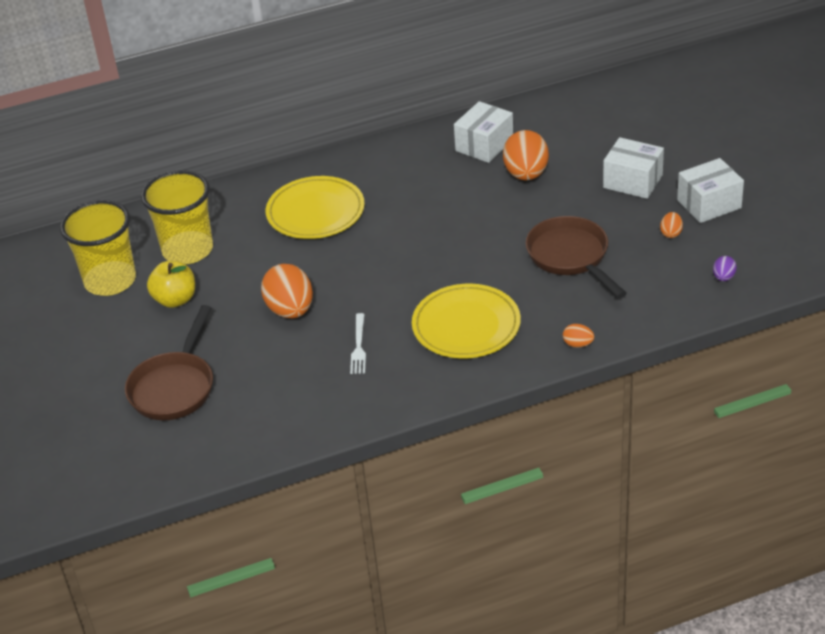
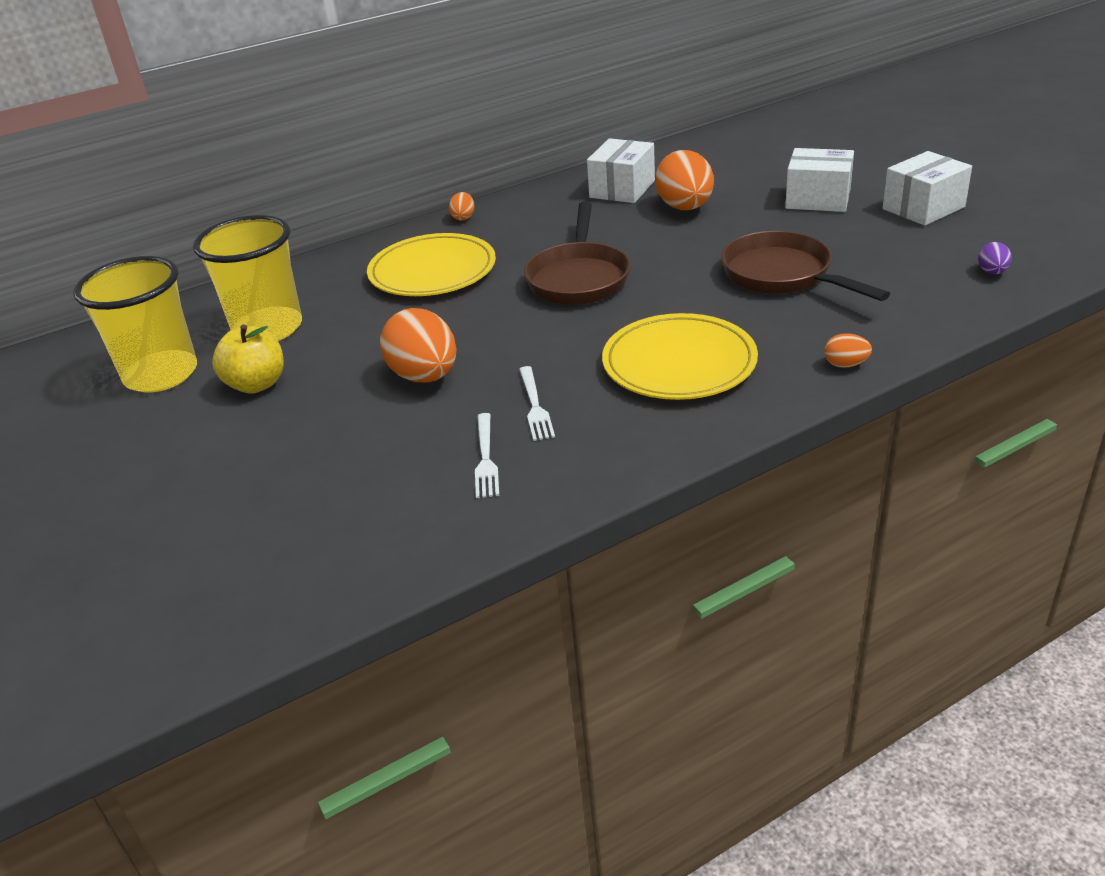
camera: 10 degrees left, 5 degrees down
brown pan [125,305,213,420] -> brown pan moved to [524,201,631,305]
orange egg [660,212,683,238] -> orange egg moved to [449,192,475,221]
none -> white fork [475,413,499,498]

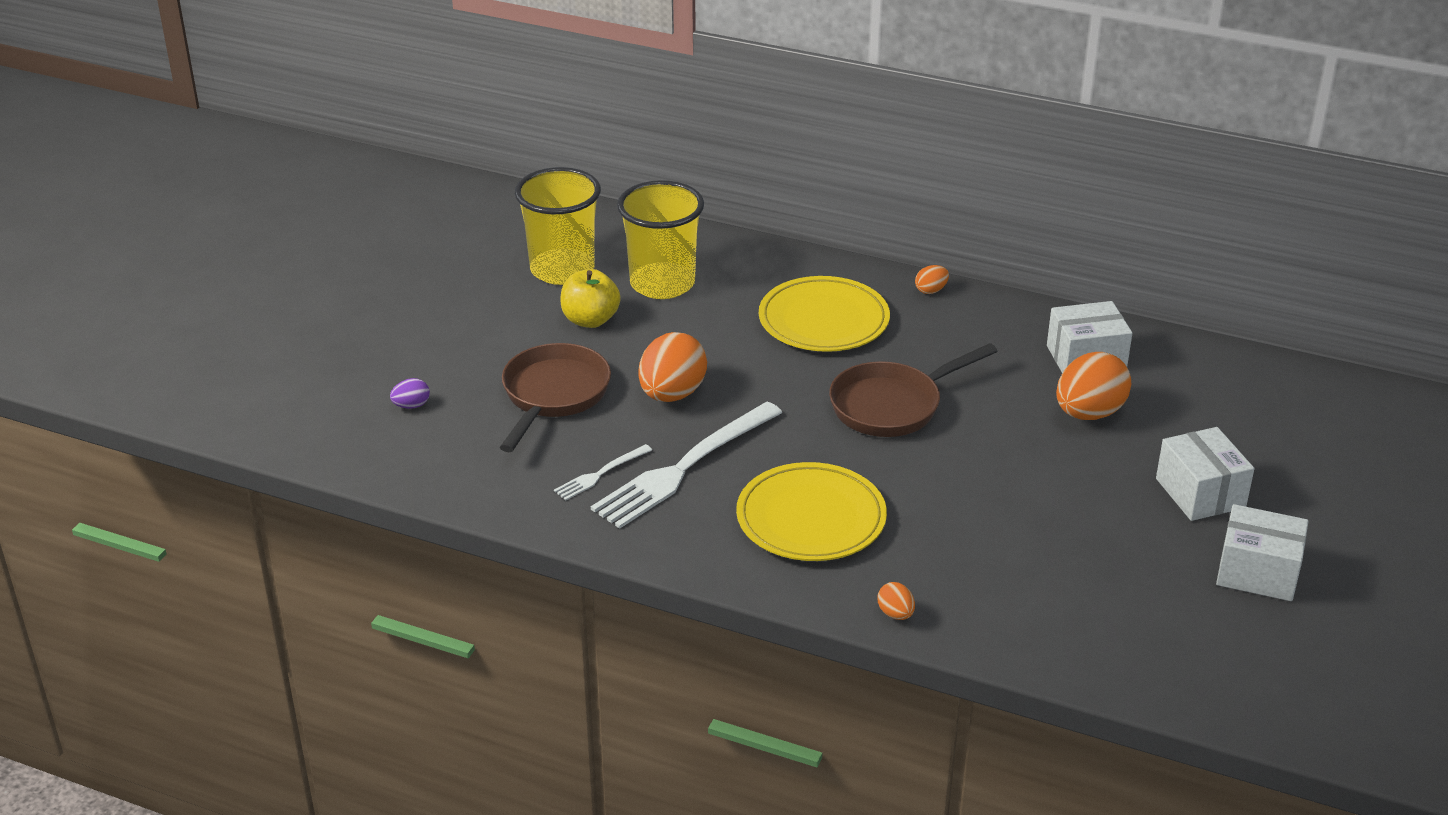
camera: 50 degrees right, 0 degrees up
white fork [519,366,555,441] -> white fork [591,401,782,529], size x2.13
brown pan [721,231,890,301] -> brown pan moved to [500,343,611,452]
purple egg [978,242,1012,274] -> purple egg moved to [390,378,430,409]

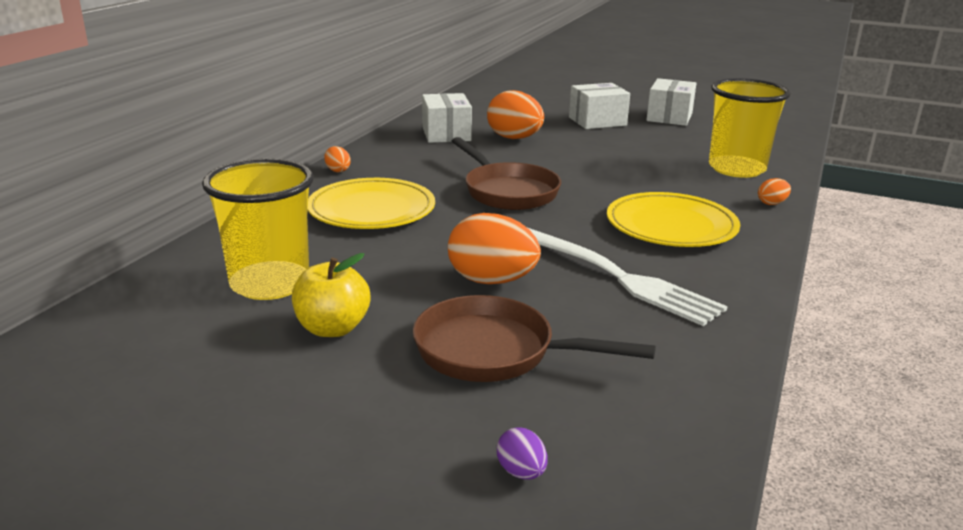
camera: 90 degrees left, 10 degrees down
yellow cup [515,167,601,285] -> yellow cup moved to [709,78,791,178]
white fork [554,444,652,500] -> none

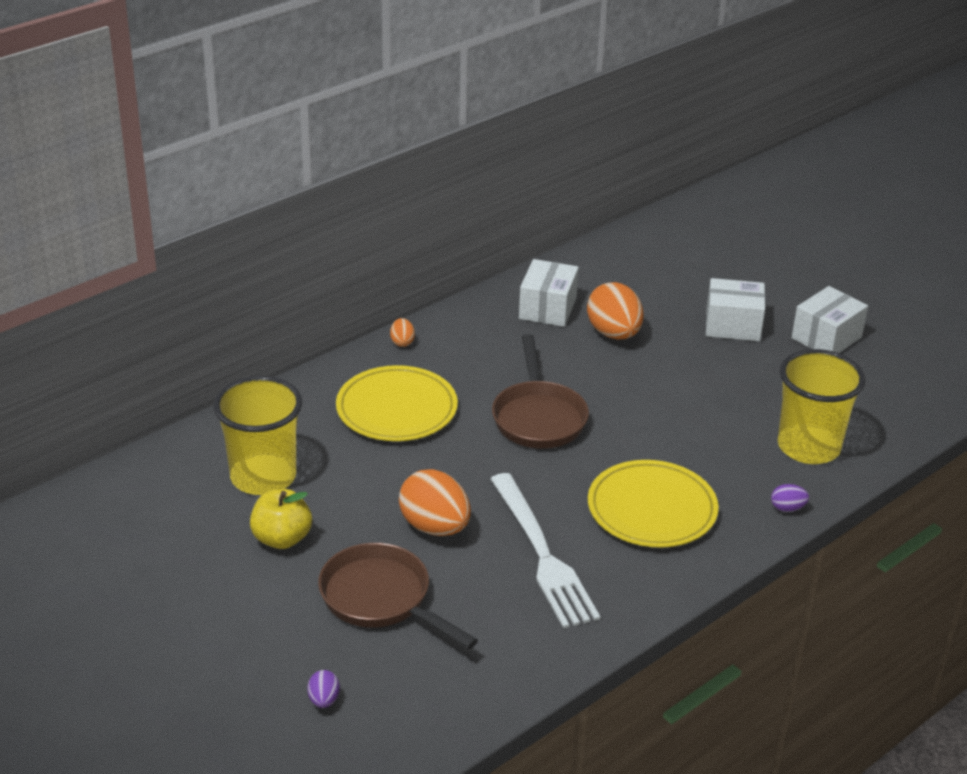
camera: 25 degrees right, 10 degrees up
orange egg [758,178,791,205] -> purple egg [771,484,809,512]

